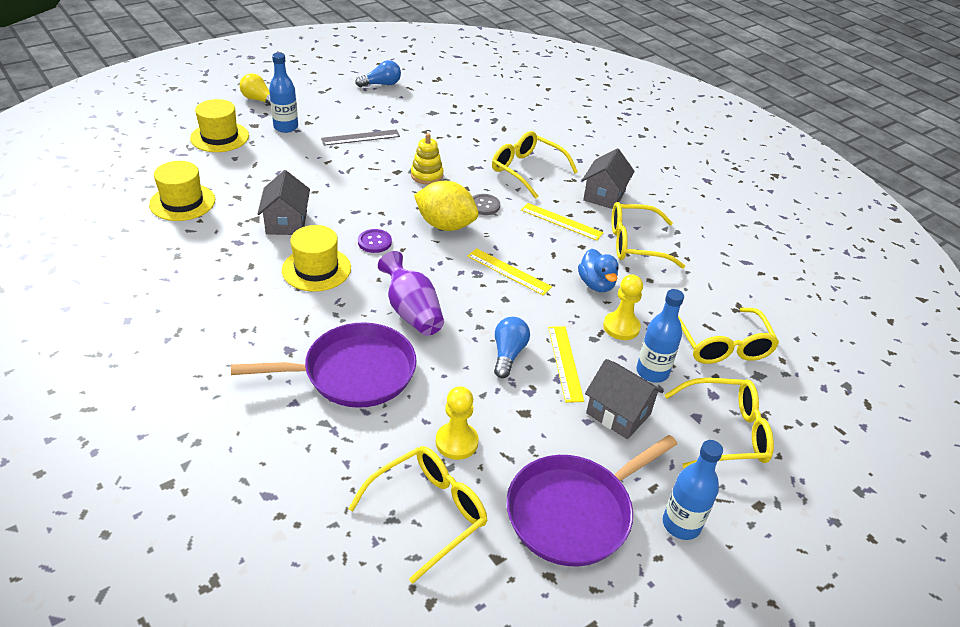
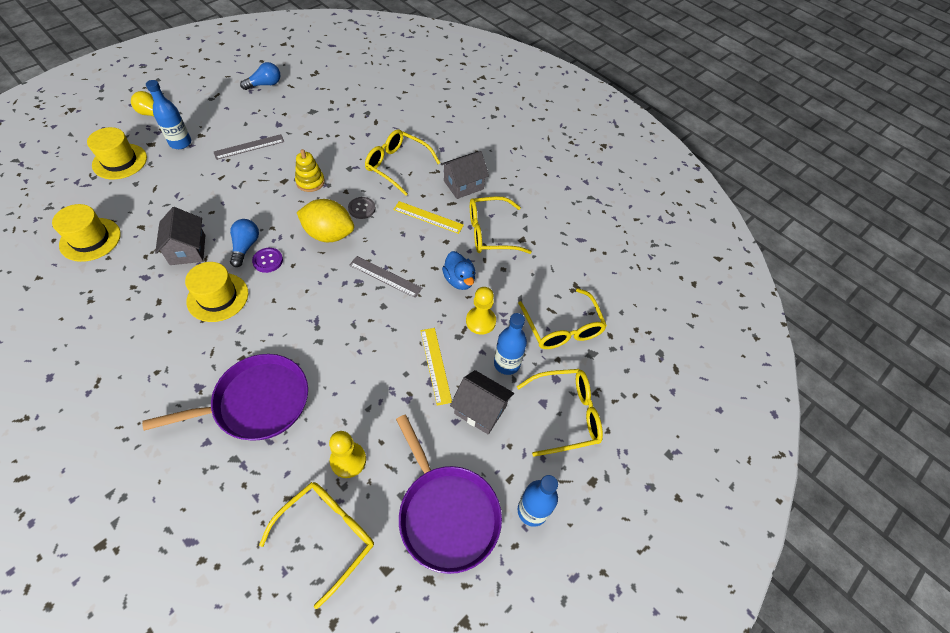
camera: 10 degrees left, 15 degrees up
purple vase [378,251,444,336] -> none
yellow ruler [467,248,552,295] -> grey ruler [349,256,422,298]
blue light bulb [494,317,530,378] -> blue light bulb moved to [230,219,259,267]
purple pan [506,435,677,566] -> purple pan turned 75 degrees counterclockwise [396,415,502,574]
grey house [582,148,635,209] -> grey house turned 45 degrees clockwise [441,151,489,199]

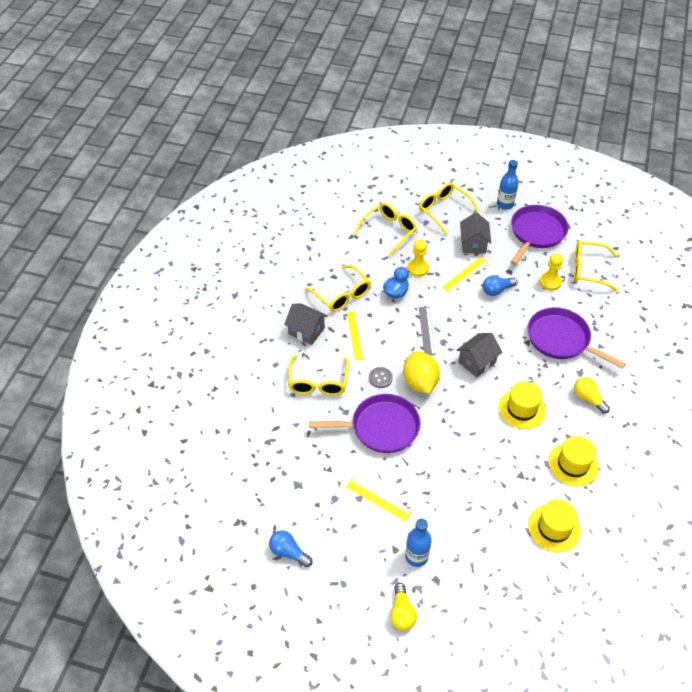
camera: 115 degrees left, 5 degrees down
yellow hat [87,127,147,179] -> yellow hat moved to [548,436,599,486]
grey house [155,207,205,265] -> grey house moved to [457,333,502,377]
grey ruler [213,134,284,160] -> yellow ruler [346,478,412,522]
blue light bulb [230,219,259,267] -> blue light bulb moved to [483,276,518,296]
purple button [252,248,283,273] -> none
yellow stacking toy [295,149,325,192] -> purple pan [309,394,421,453]
blue bottle [494,313,527,375] -> none
none -> yellow light bulb [574,377,610,414]

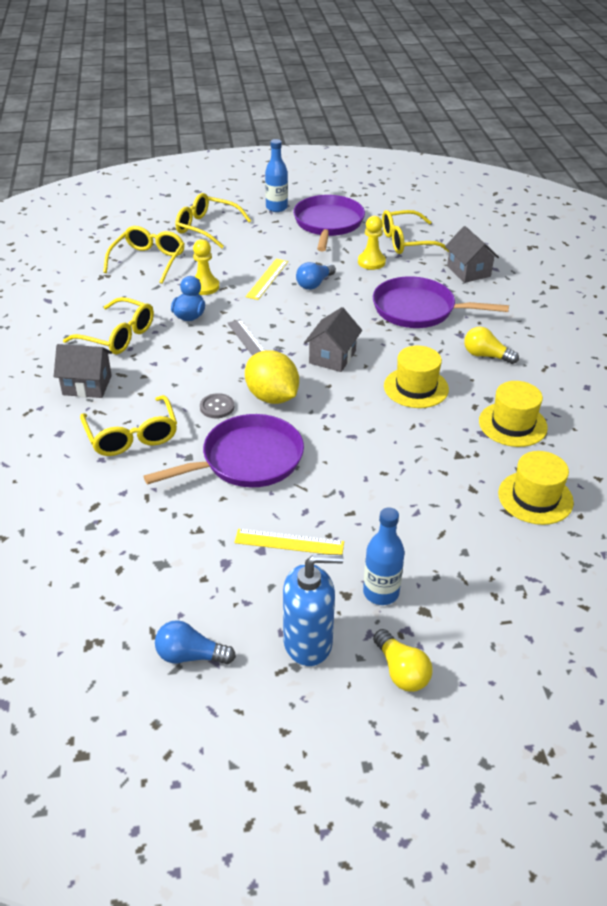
camera: 25 degrees left, 10 degrees down
yellow ruler [347,311,366,360] -> none
grey house [460,212,491,254] -> grey house moved to [445,226,499,283]
none -> blue soap dispenser [283,554,344,666]

